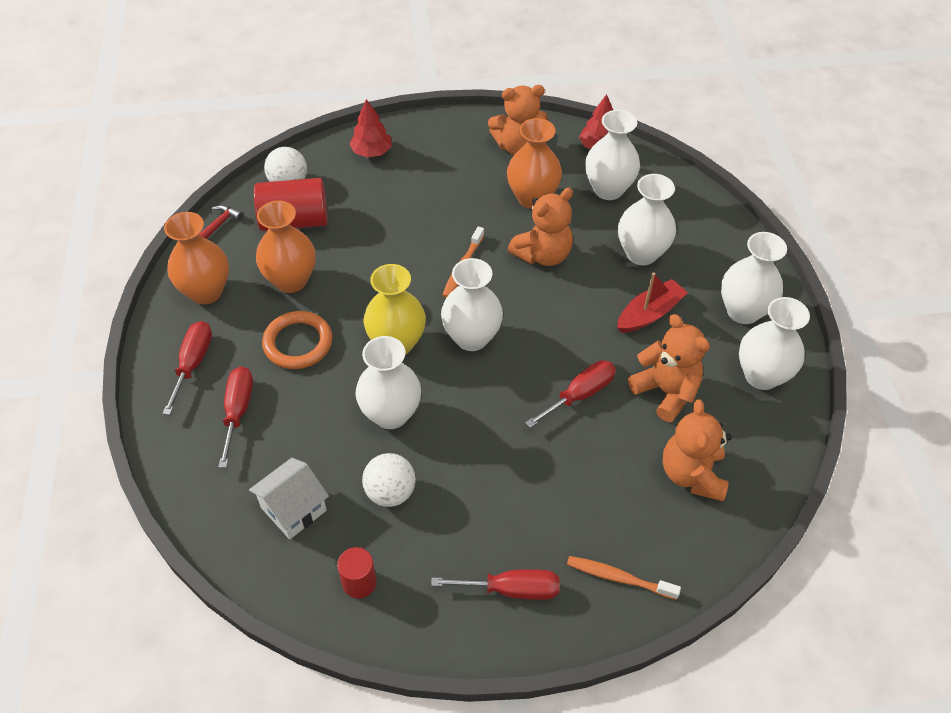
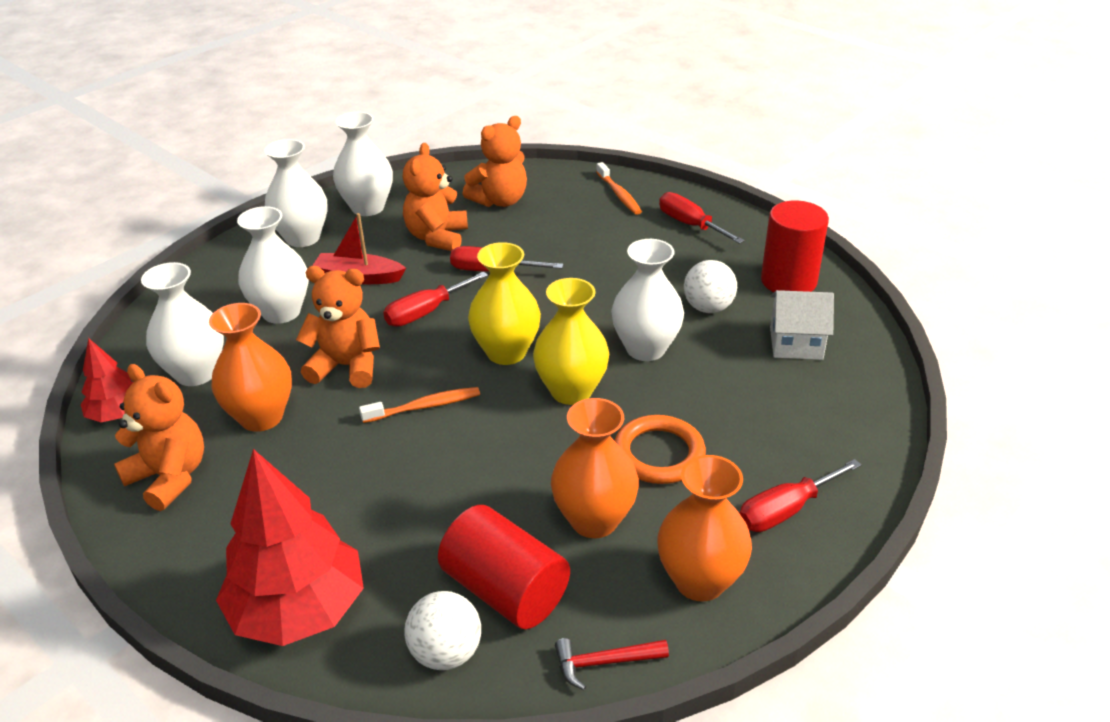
camera: 130 degrees left, 15 degrees down
red screwdriver [219,366,253,468] -> red screwdriver moved to [383,271,488,326]
red cylinder [337,547,377,599] -> red cylinder [761,201,829,292], size x1.77
red tree [349,99,391,158] -> red tree [216,449,364,646], size x1.88
white vase [441,258,503,351] -> yellow vase [468,242,541,365]

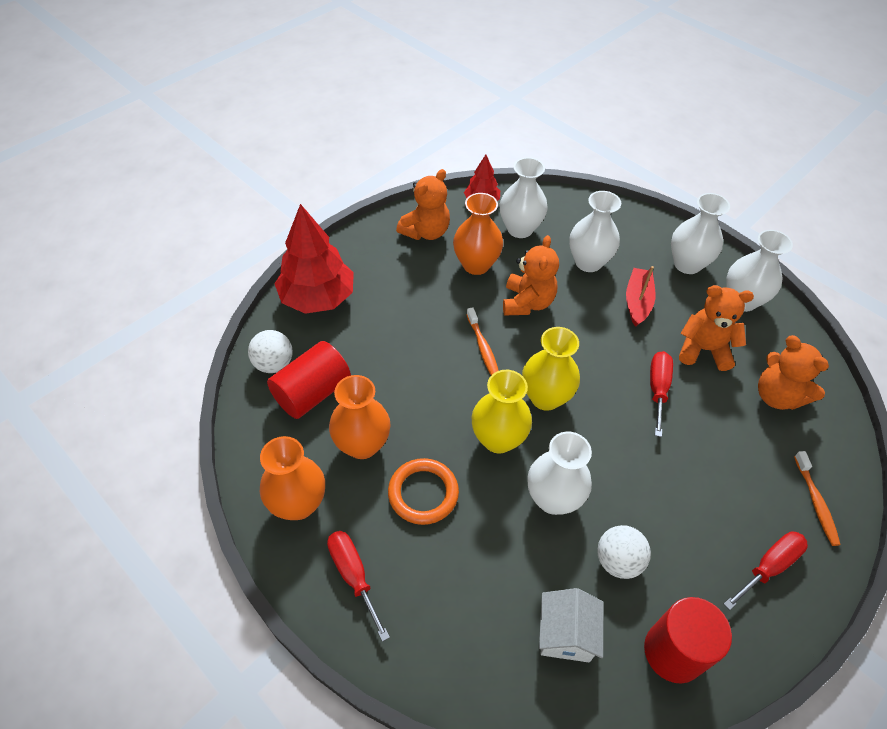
camera: 90 degrees right, 15 degrees up
red screwdriver [383,271,488,326] -> none
red hammer [555,638,669,690] -> none
orange toothbrush [596,162,642,215] -> orange toothbrush turned 75 degrees counterclockwise [794,451,841,546]

